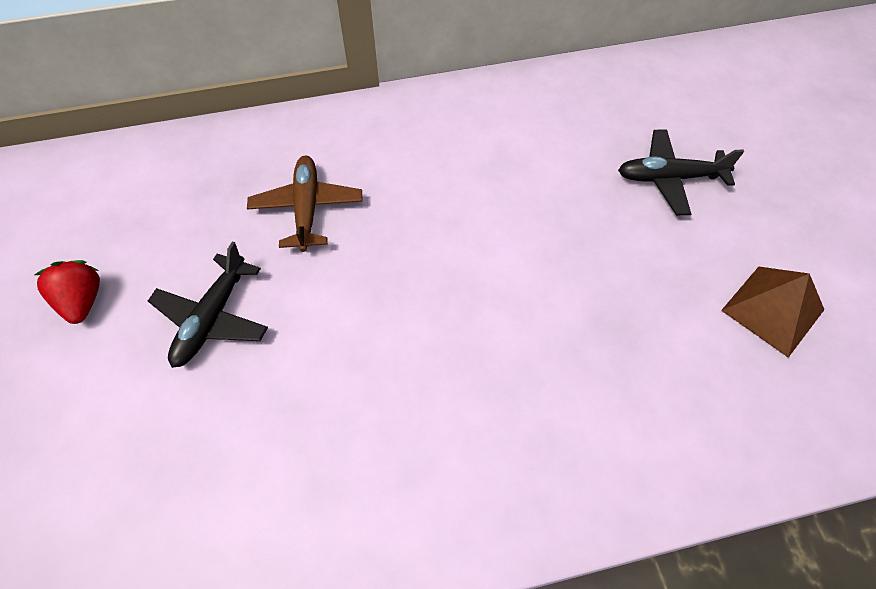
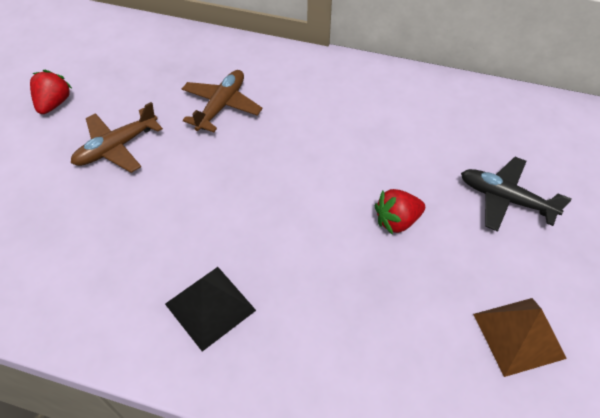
camera: 30 degrees right, 5 degrees down
black plane [148,241,268,368] -> brown plane [71,102,163,173]
none -> black pyramid [165,267,256,352]
none -> red strawberry [375,189,425,235]

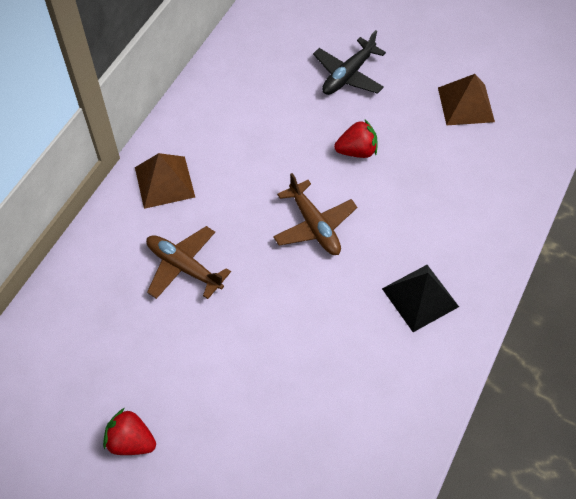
camera: 80 degrees left, 5 degrees up
brown plane [71,102,163,173] -> brown plane moved to [273,173,357,255]
red strawberry [375,189,425,235] -> red strawberry turned 90 degrees counterclockwise [334,120,378,158]
none -> brown pyramid [135,153,195,209]

